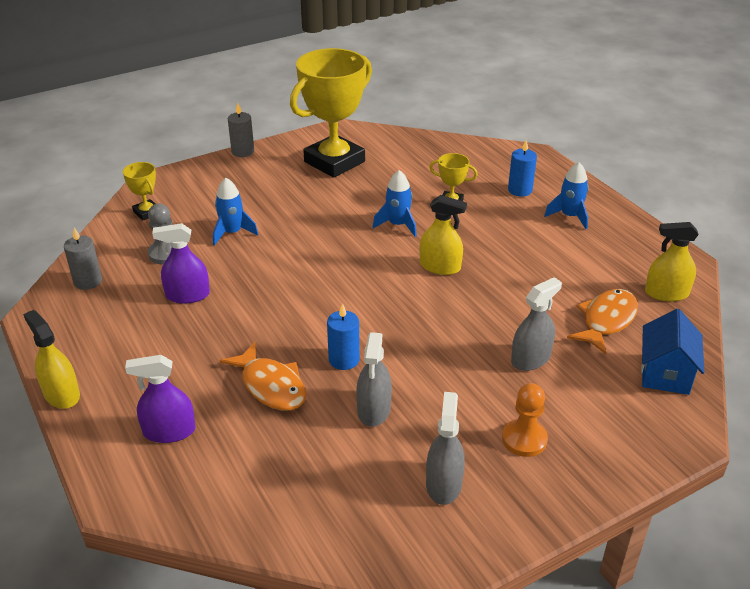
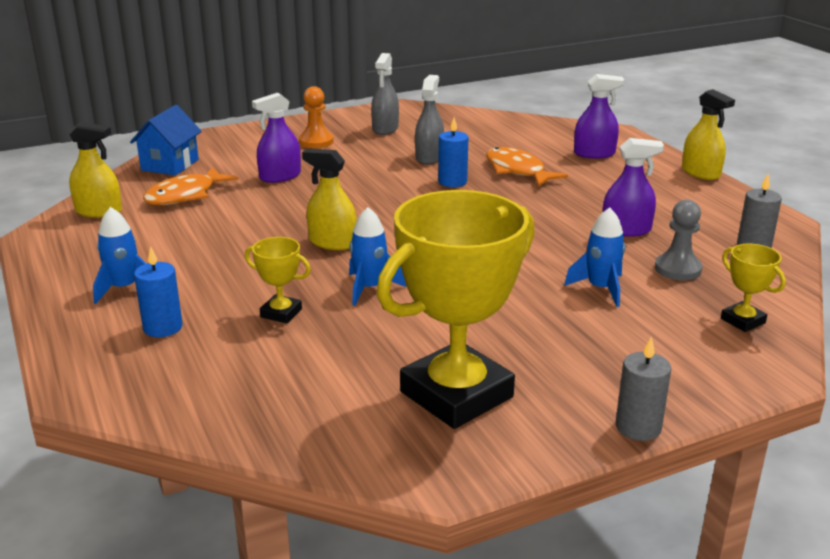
camera: 175 degrees left, 10 degrees down
grey spray bottle [511,277,562,371] -> purple spray bottle [252,93,301,183]

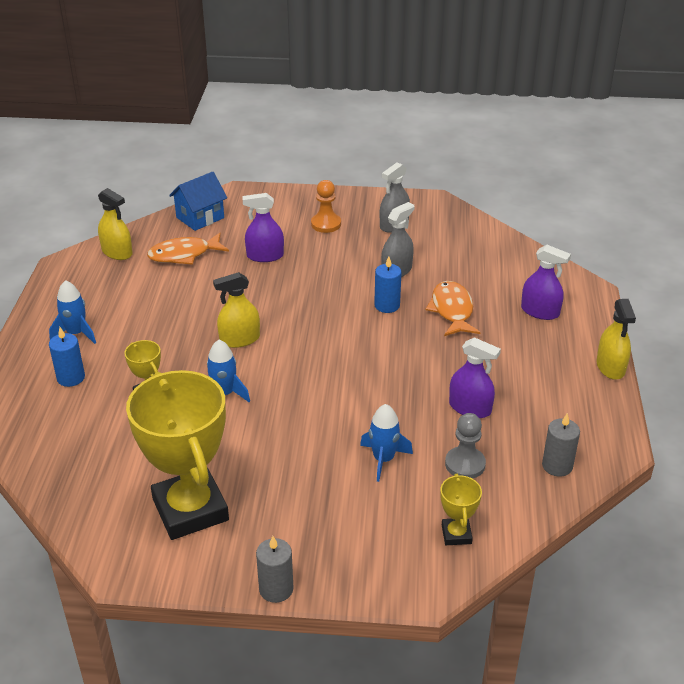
camera: 30 degrees right, 10 degrees up
yellow spray bottle [302,149,356,250] -> yellow spray bottle turned 75 degrees counterclockwise [213,272,260,348]
yellow trophy [377,190,534,429] -> yellow trophy turned 75 degrees clockwise [126,370,229,540]

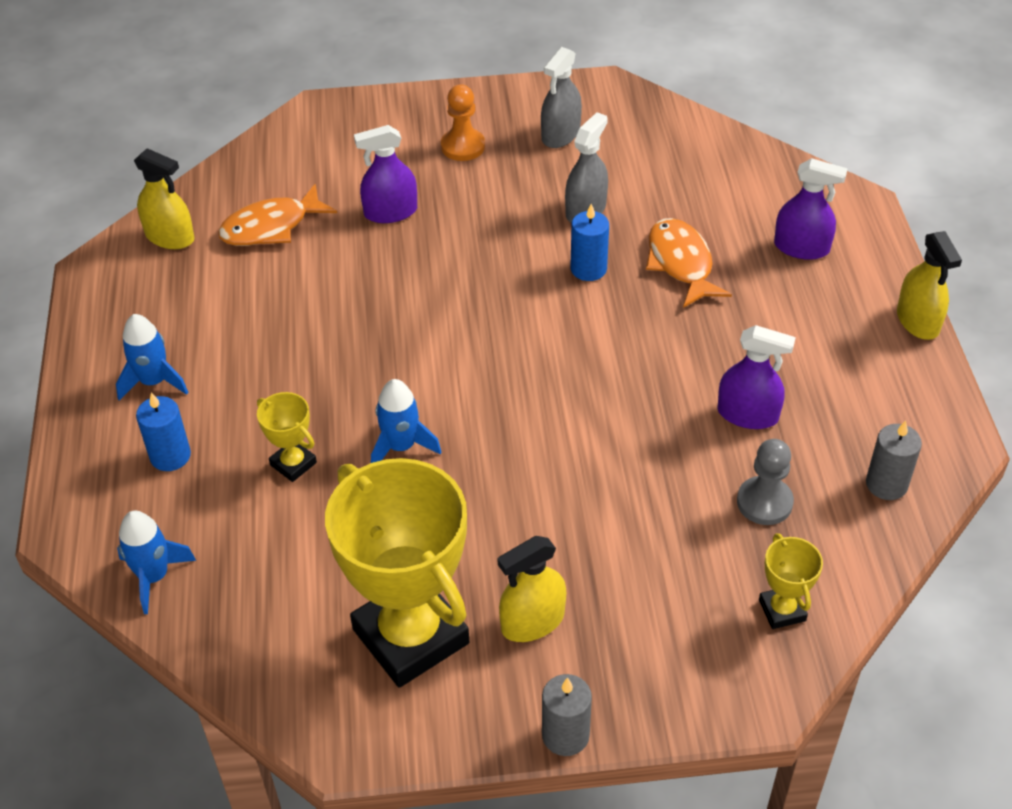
camera: 10 degrees left, 10 degrees up
blue house [169,172,227,231] -> none
yellow spray bottle [213,272,260,348] -> yellow spray bottle moved to [498,536,566,642]
blue rocket [360,404,413,482] -> blue rocket moved to [117,511,196,614]

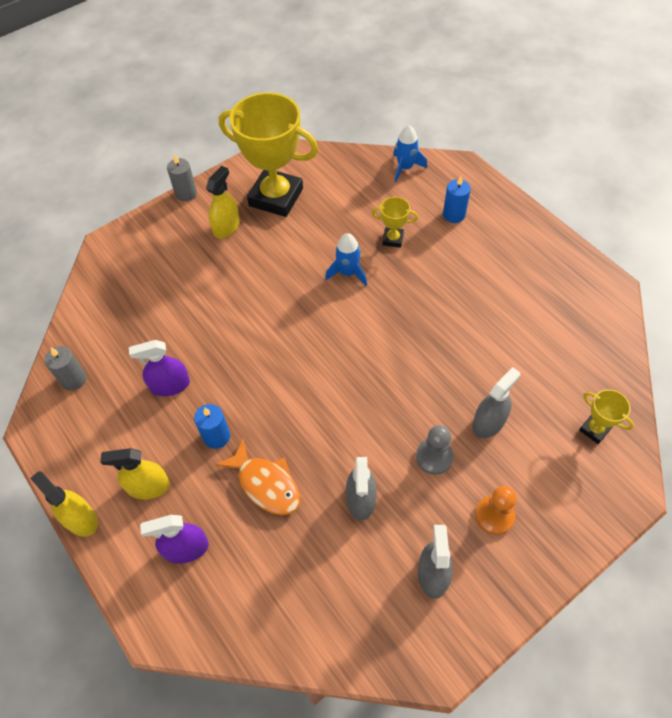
camera: 150 degrees right, 10 degrees up
blue rocket [116,314,189,401] -> none
yellow spray bottle [134,148,195,249] -> yellow spray bottle moved to [100,448,170,499]
orange fish [218,184,337,246] -> none
purple spray bottle [354,125,417,223] -> grey spray bottle [472,367,520,438]
blue candle [570,204,609,281] -> blue candle moved to [194,404,230,449]
grey pawn [737,439,794,525] -> grey pawn moved to [416,425,454,475]
yellow trophy [759,533,823,629] -> yellow trophy moved to [579,389,634,444]

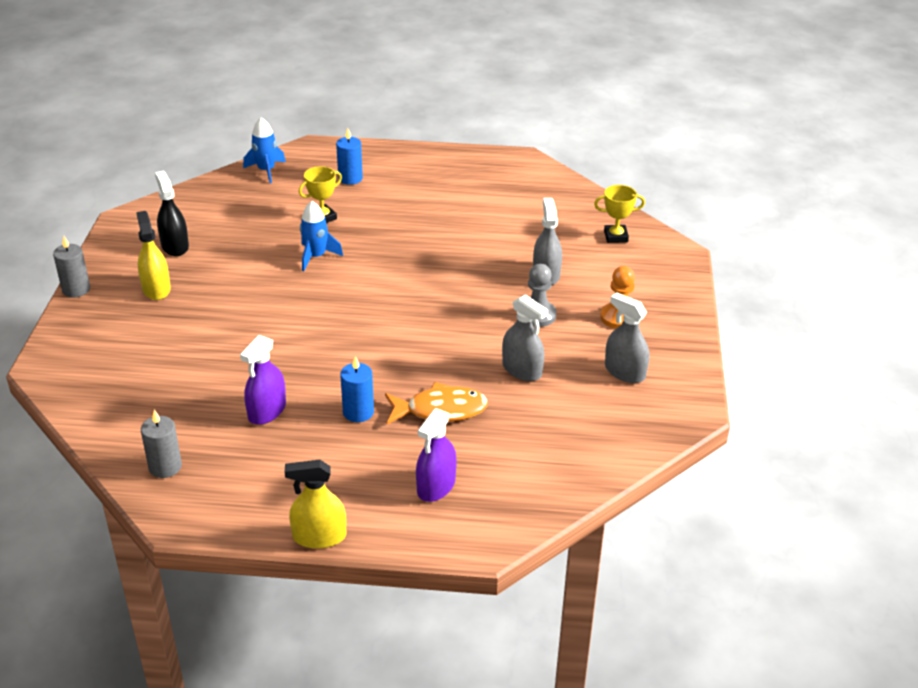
camera: 50 degrees left, 20 degrees down
yellow spray bottle [100,448,170,499] -> none
yellow trophy [219,92,318,217] -> black spray bottle [155,171,189,256]

